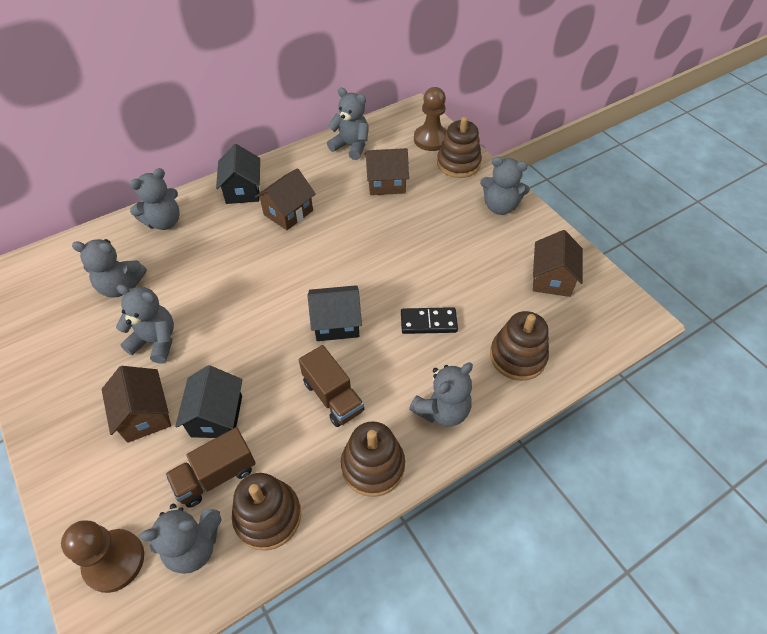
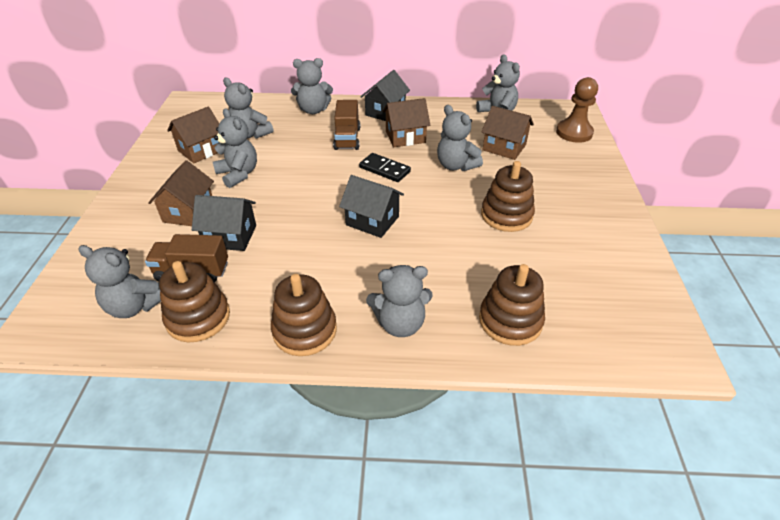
camera: 35 degrees right, 10 degrees down
brown pawn [61,520,144,593] -> none
black house [175,365,243,438] -> black house turned 60 degrees clockwise [192,195,256,251]
brown truck [299,345,364,427] -> brown truck moved to [333,100,360,150]
black domino [401,307,458,334] -> black domino moved to [359,153,411,182]
brown stacking toy [437,117,482,178] -> brown stacking toy moved to [481,161,535,232]
grey teddy bear [480,157,530,215] -> grey teddy bear moved to [437,105,483,171]
brown house [533,230,583,297] -> brown house moved to [167,107,219,163]

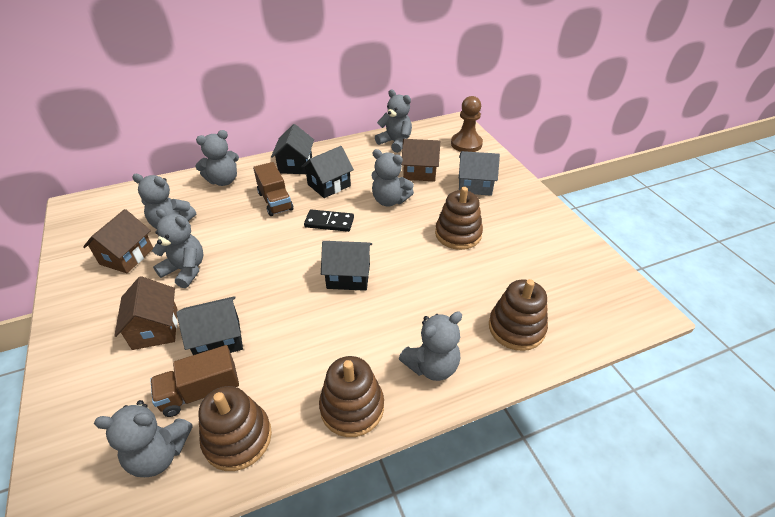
camera: 25 degrees left, 0 degrees up
brown house [383,98,430,147] -> black house [301,146,354,198]
none -> grey house [459,151,500,196]

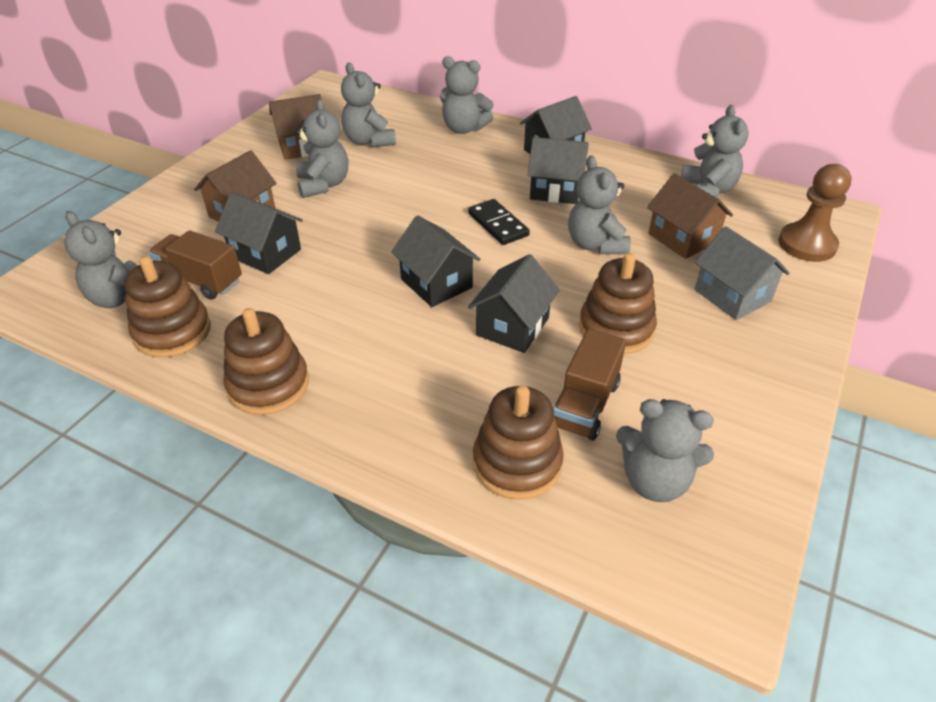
camera: 50 degrees right, 0 degrees up
brown truck [253,162,293,216] -> brown truck moved to [553,329,626,441]
grey teddy bear [399,311,462,381] -> grey teddy bear moved to [616,399,714,502]
none -> black house [468,254,560,353]

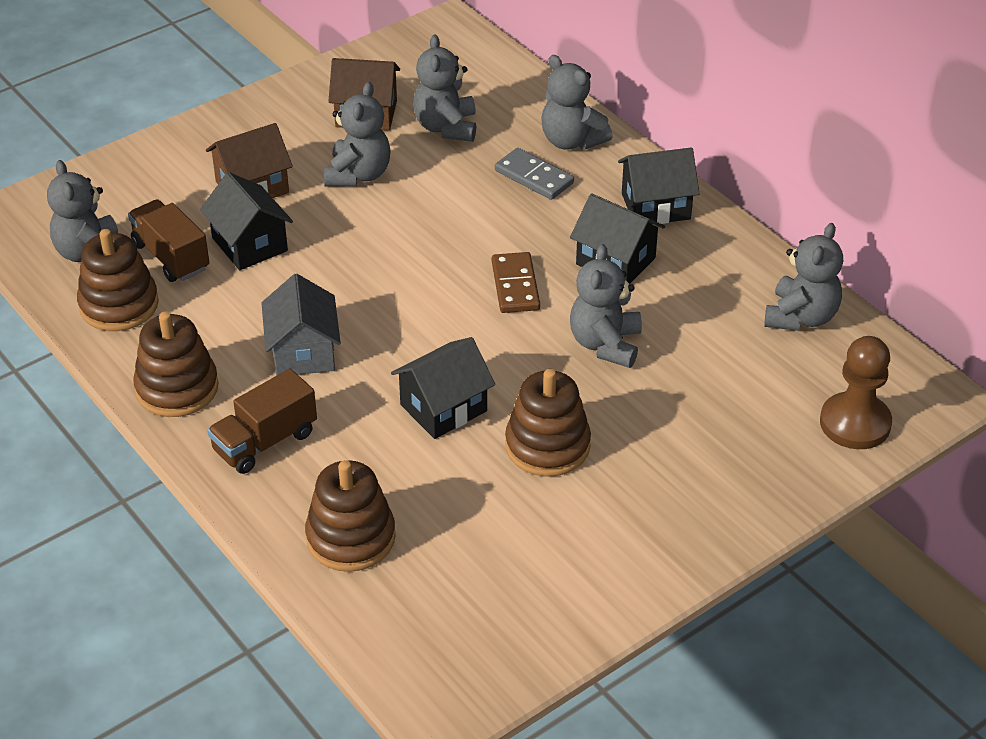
camera: 25 degrees right, 0 degrees up
black house [391,215,480,307] -> none
black domino [468,199,530,245] -> brown domino [492,252,540,313]
brown truck [553,329,626,441] -> brown truck moved to [207,369,317,474]
grey teddy bear [616,399,714,502] -> none
brown house [647,173,733,259] -> none
grey house [695,226,790,320] -> grey house moved to [261,274,341,376]
none -> grey domino [495,148,574,200]

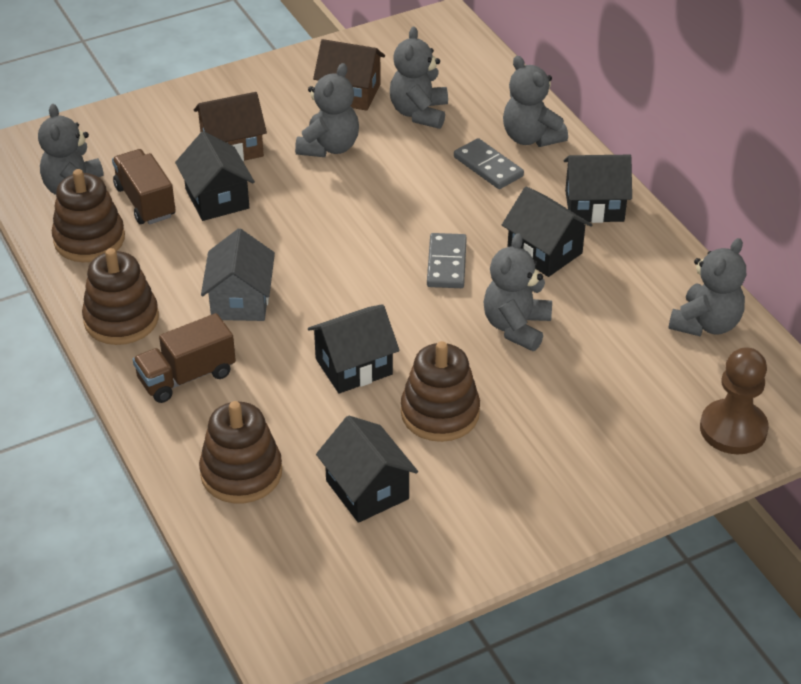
camera: 10 degrees right, 0 degrees up
brown domino [492,252,540,313] -> grey domino [427,233,467,288]
none -> black house [316,416,418,523]

